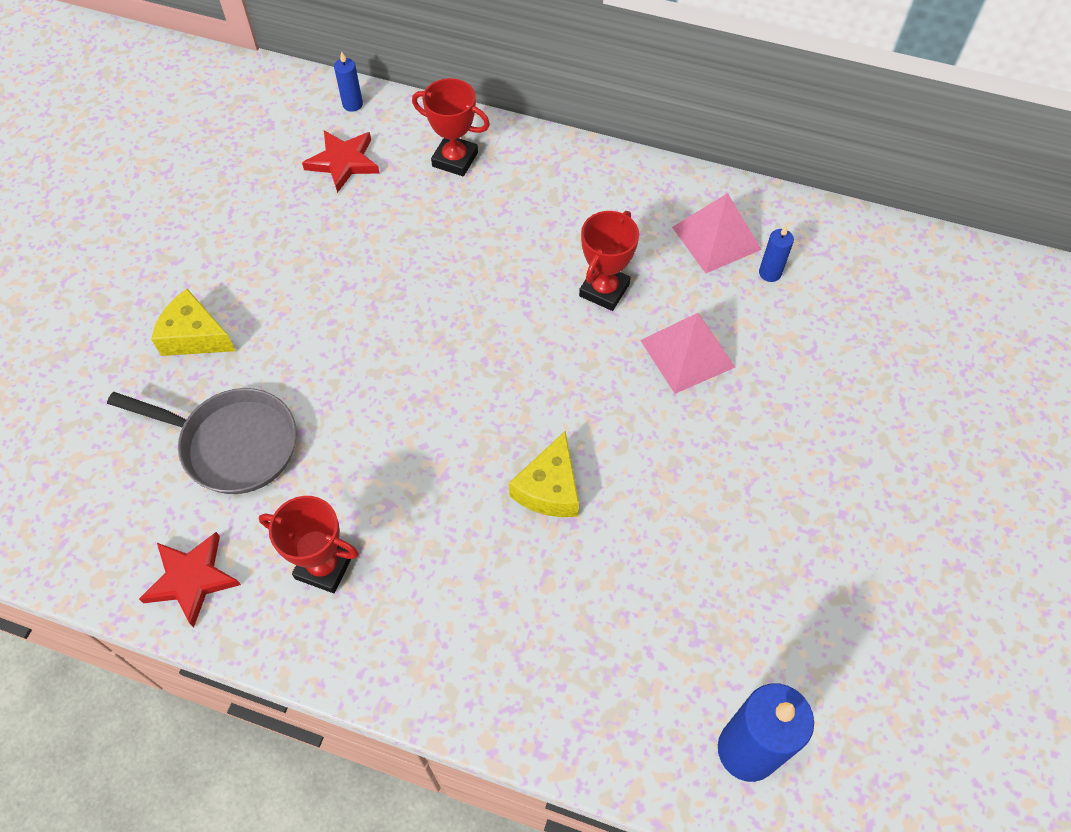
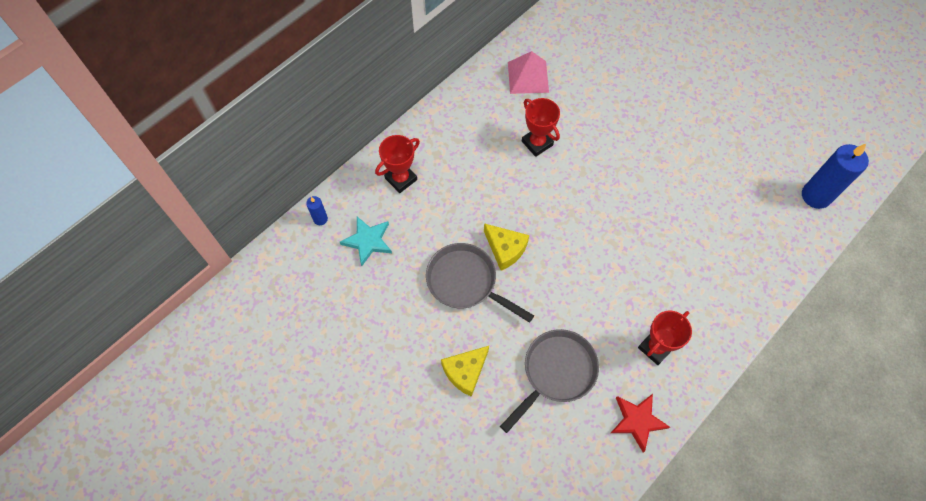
camera: 65 degrees left, 5 degrees up
red star [302,131,379,193] -> turquoise star [340,217,392,266]
yellow cheese [509,431,579,517] -> yellow cheese moved to [484,223,529,271]
pink pyramid [640,313,735,394] -> none
blue candle [759,225,794,282] -> none
none -> grey pan [426,243,534,323]

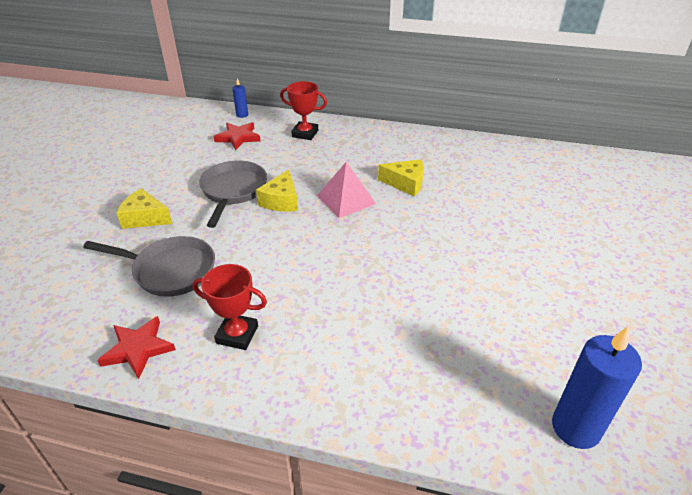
camera: 60 degrees right, 25 degrees down
turquoise star [340,217,392,266] -> red star [214,122,260,150]
pink pyramid [508,51,549,94] -> pink pyramid moved to [317,162,376,218]
red trophy [522,98,560,157] -> yellow cheese [378,159,424,196]

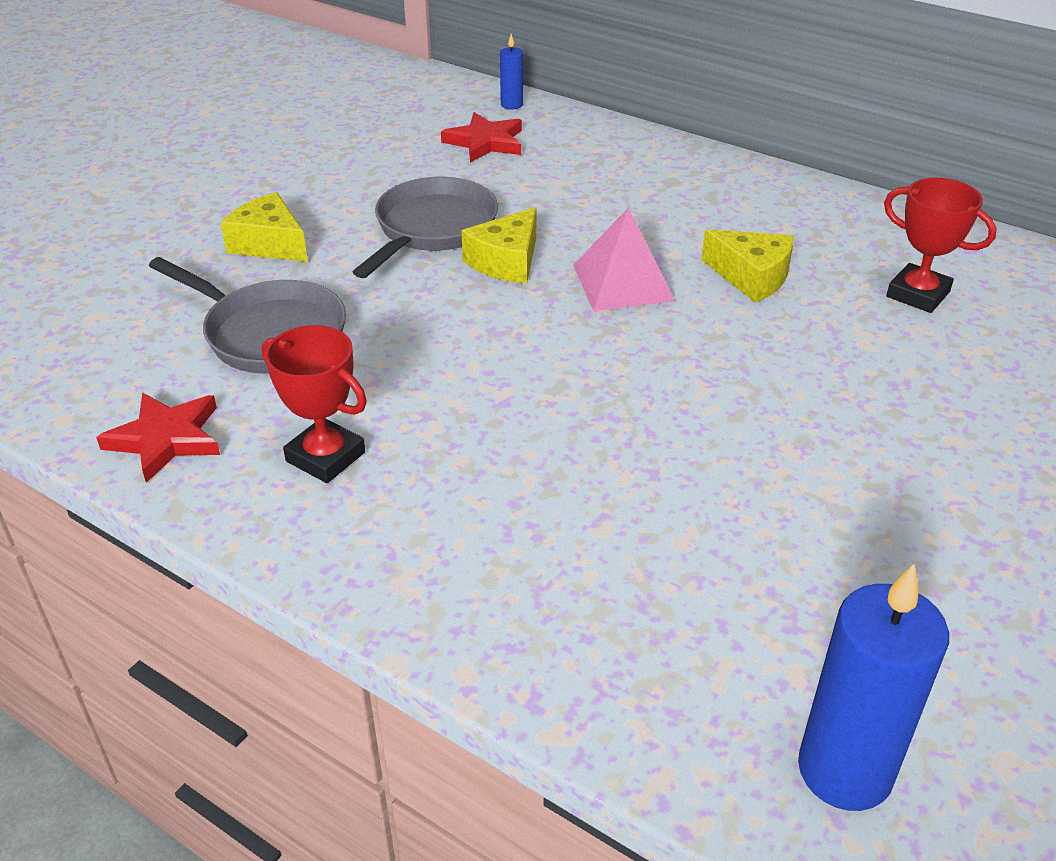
camera: 20 degrees right, 0 degrees up
red trophy [280,81,327,140] -> red trophy moved to [884,178,997,313]

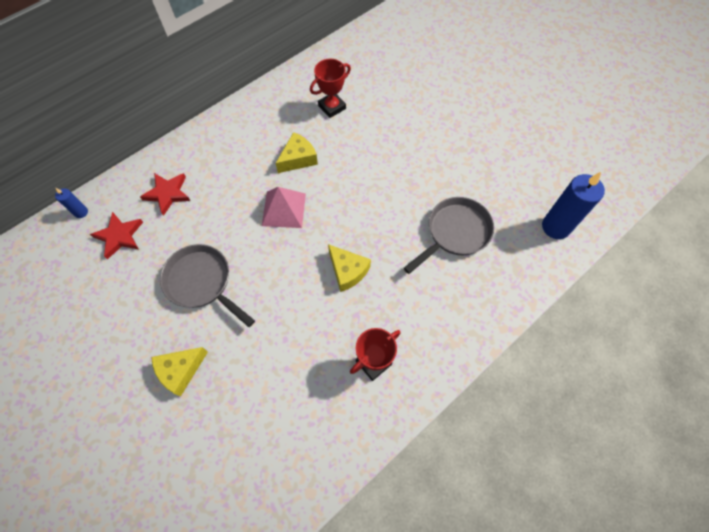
camera: 75 degrees left, 25 degrees up
red star [96,393,220,483] -> red star moved to [140,173,191,216]
grey pan [149,257,346,374] -> grey pan moved to [404,197,494,274]
yellow cheese [461,207,536,284] -> yellow cheese moved to [328,244,371,292]

